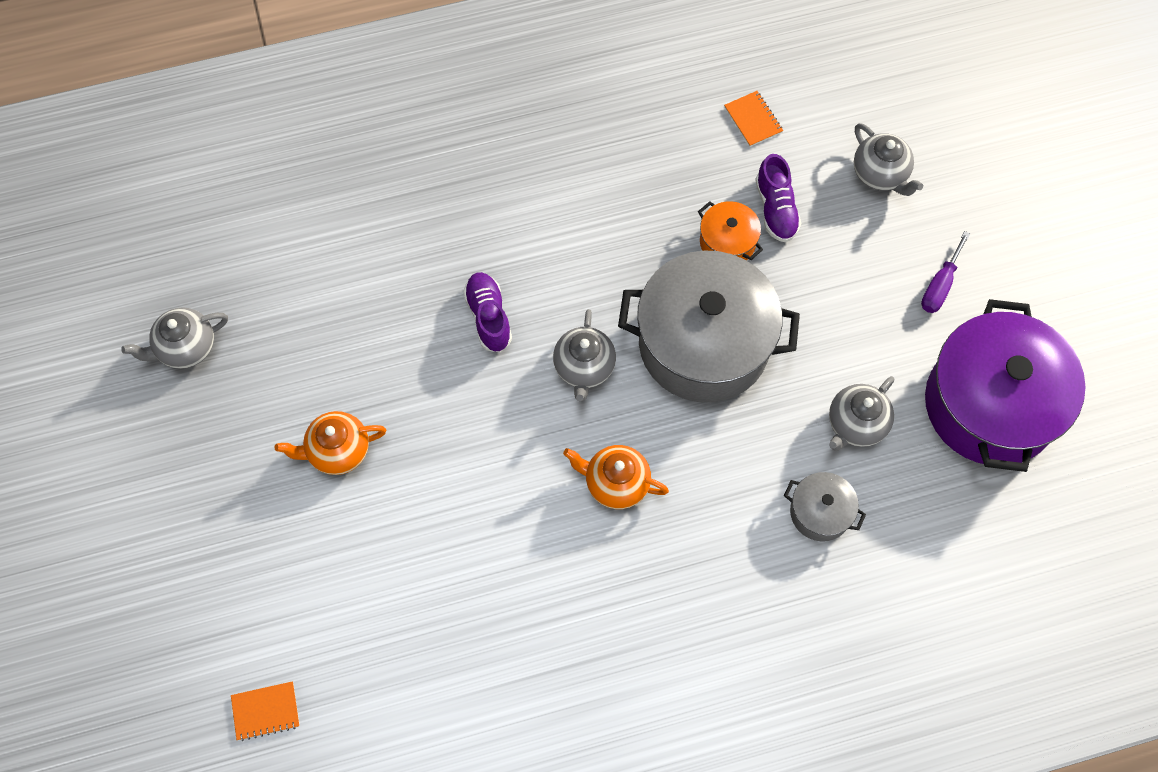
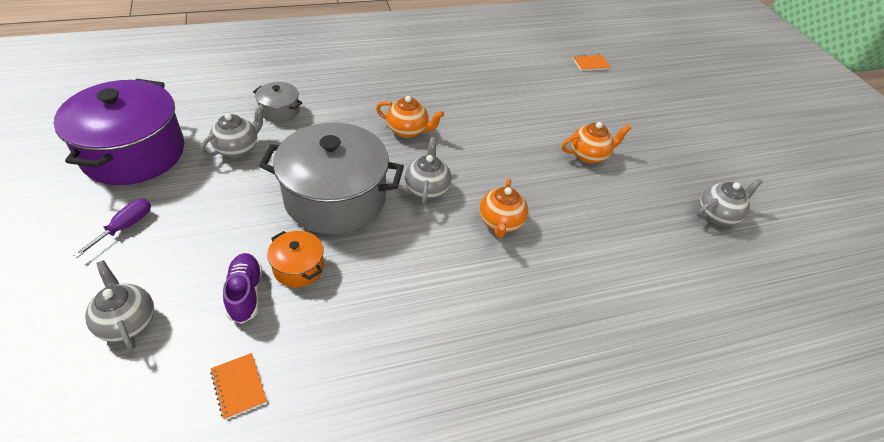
camera: 175 degrees right, 20 degrees down
purple shoe [463,272,512,352] -> orange teapot [480,179,528,238]

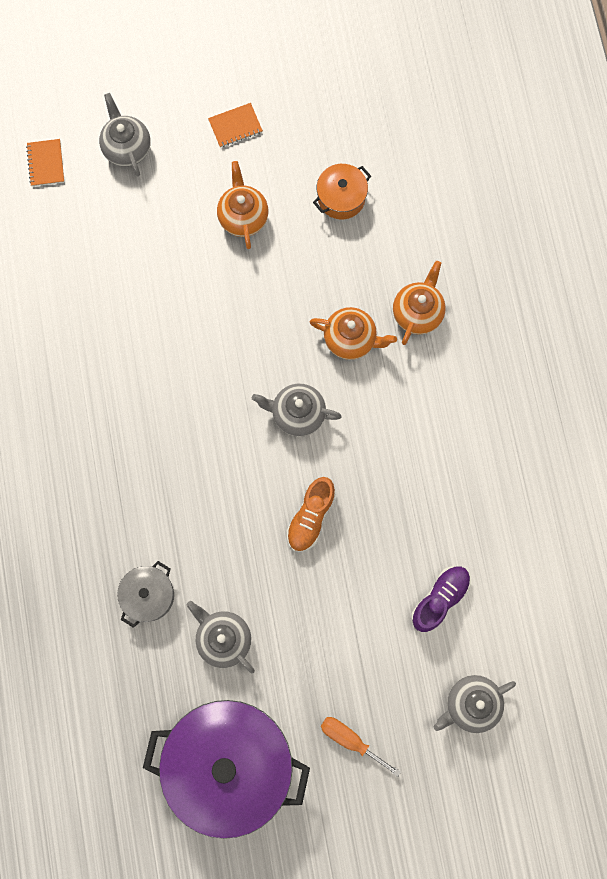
camera: 80 degrees left, 30 degrees up
purple screwdriver [73,198,151,258] -> orange screwdriver [321,717,401,777]
orange notebook [210,353,267,420] -> orange notebook moved to [208,103,263,148]
purple shoe [223,253,262,324] -> purple shoe turned 135 degrees clockwise [411,566,471,632]
grey pot [259,122,404,234] -> orange shoe [287,477,336,552]
orange pot [267,231,324,287] -> orange pot moved to [313,164,371,219]
orange teapot [376,96,444,138] -> orange teapot moved to [393,261,446,345]
grey teapot [697,178,763,225] -> grey teapot moved to [99,93,151,176]

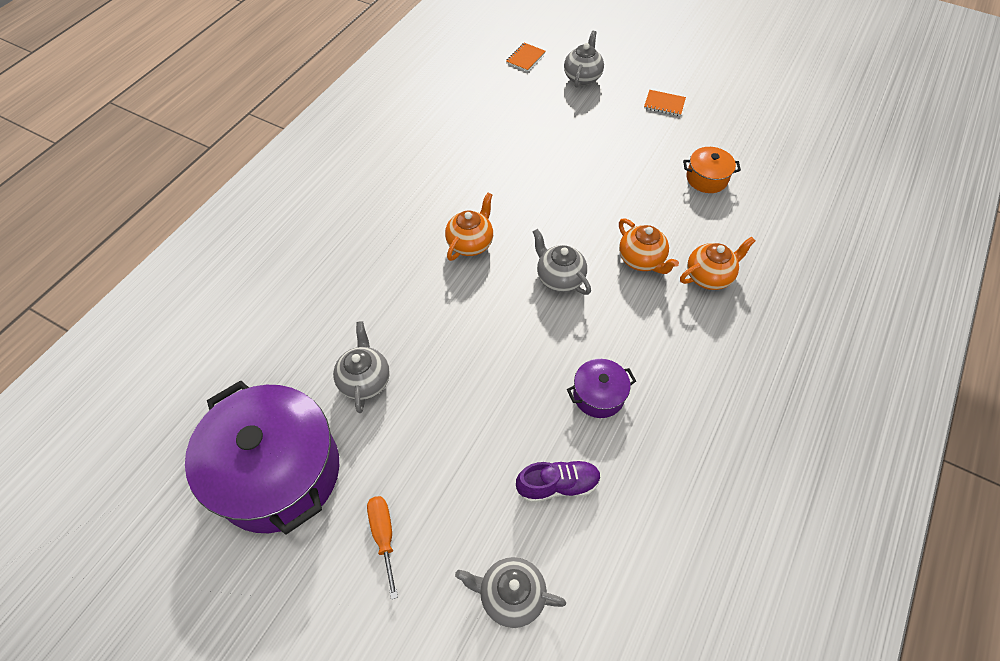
camera: 40 degrees right, 20 degrees down
grey pot [117,561,174,628] -> none
orange teapot [217,161,269,249] -> orange teapot moved to [445,192,493,261]
orange shoe [287,477,336,552] -> none
none -> purple pot [567,359,636,418]

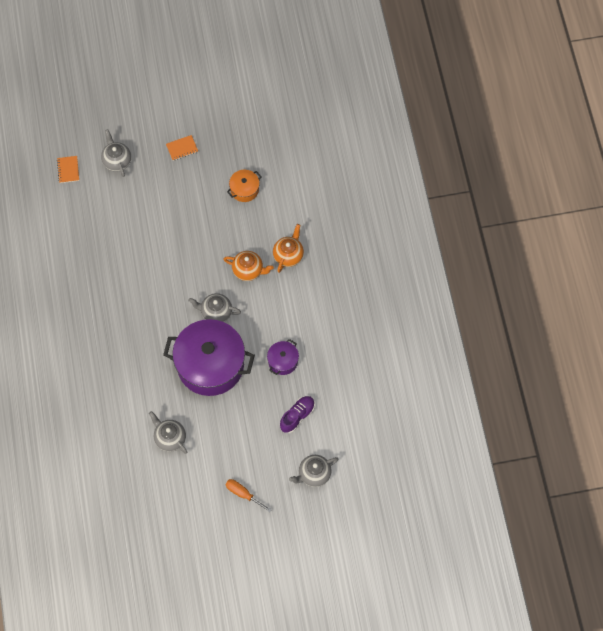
camera: 40 degrees left, 10 degrees up
purple pot [185,380,339,535] -> purple pot moved to [163,319,255,396]
orange teapot [445,192,493,261] -> none

